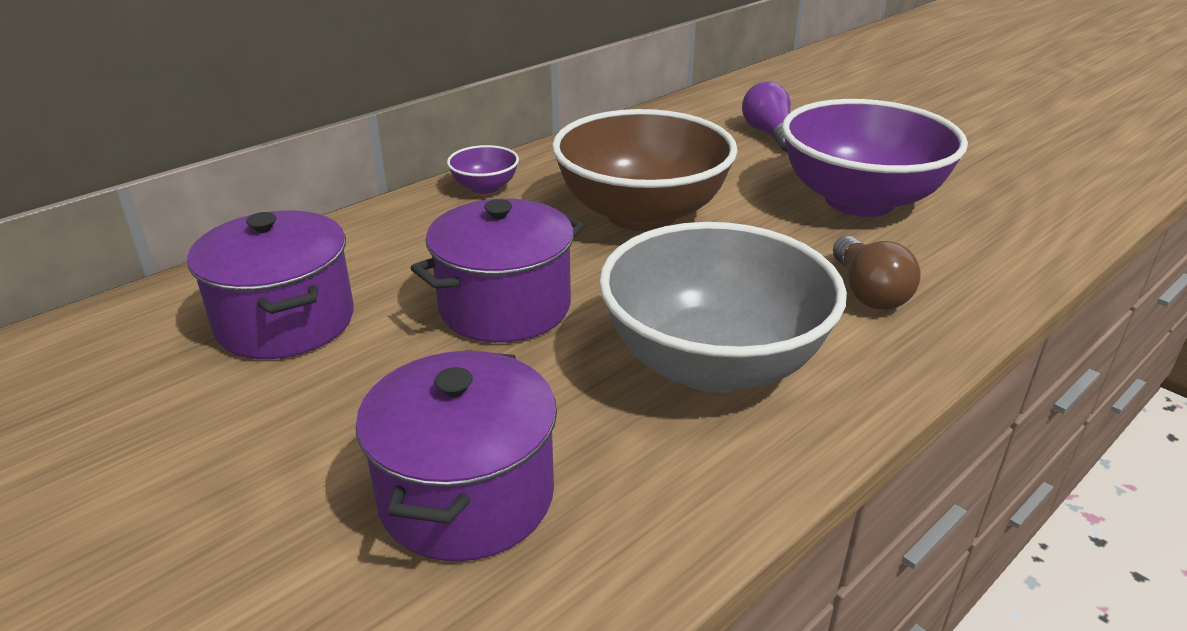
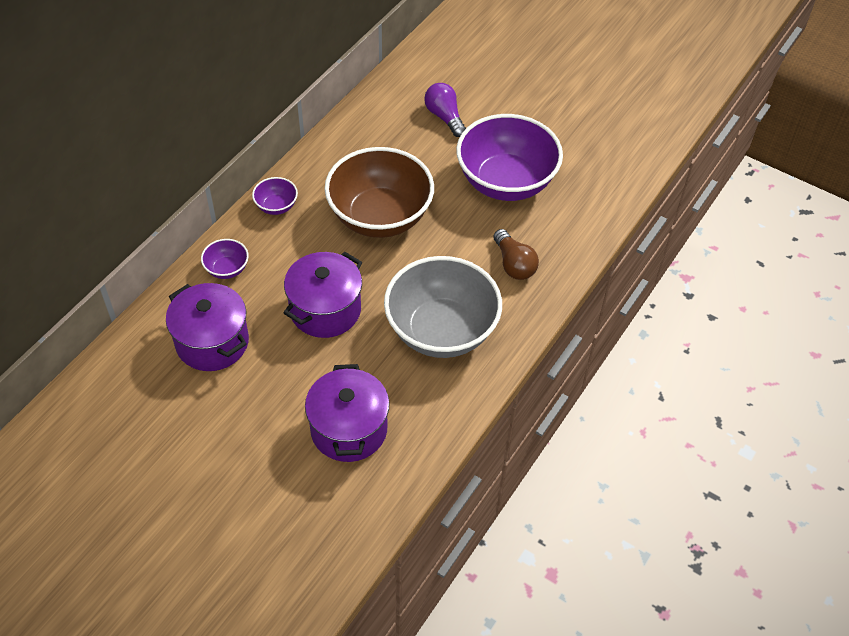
camera: 15 degrees left, 20 degrees up
none -> purple bowl [201,239,249,279]

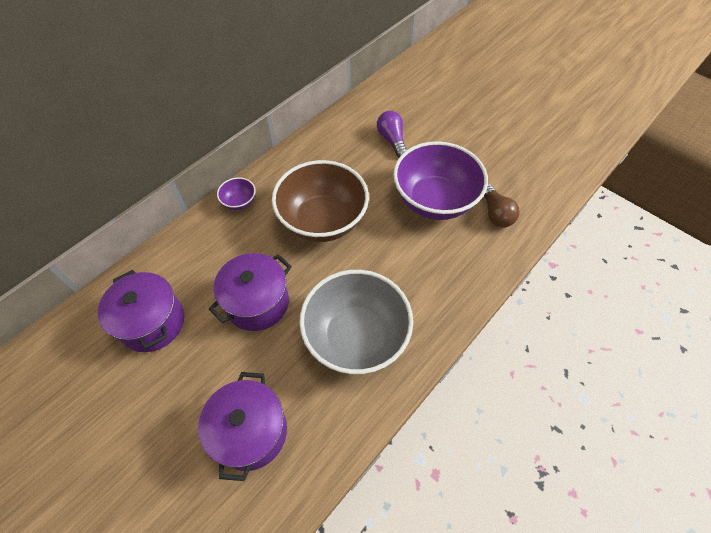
camera: 10 degrees right, 5 degrees up
purple bowl [201,239,249,279] -> none
brown light bulb [493,229,539,280] -> brown light bulb moved to [484,184,520,227]

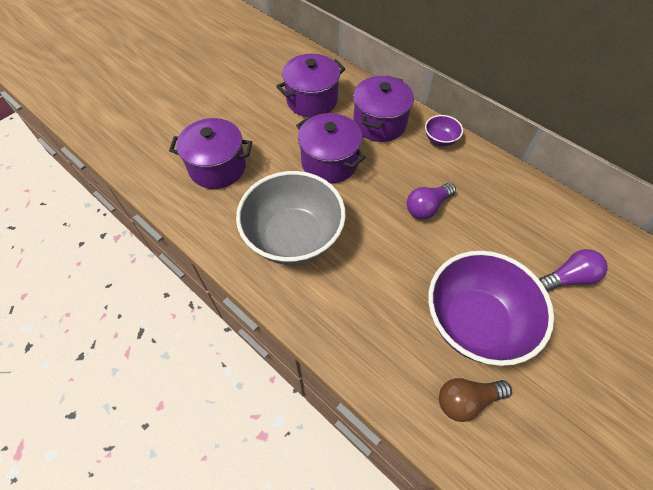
camera: 90 degrees right, 0 degrees up
brown bowl [272,160,369,242] -> purple light bulb [407,183,456,219]
none -> purple pot [353,76,414,142]

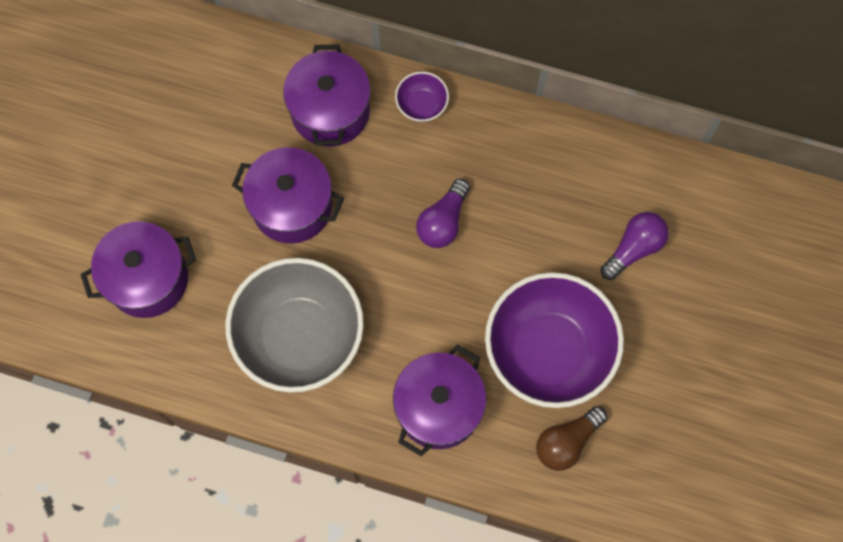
camera: 25 degrees left, 15 degrees up
purple pot [276,54,345,117] -> purple pot moved to [393,344,486,457]

